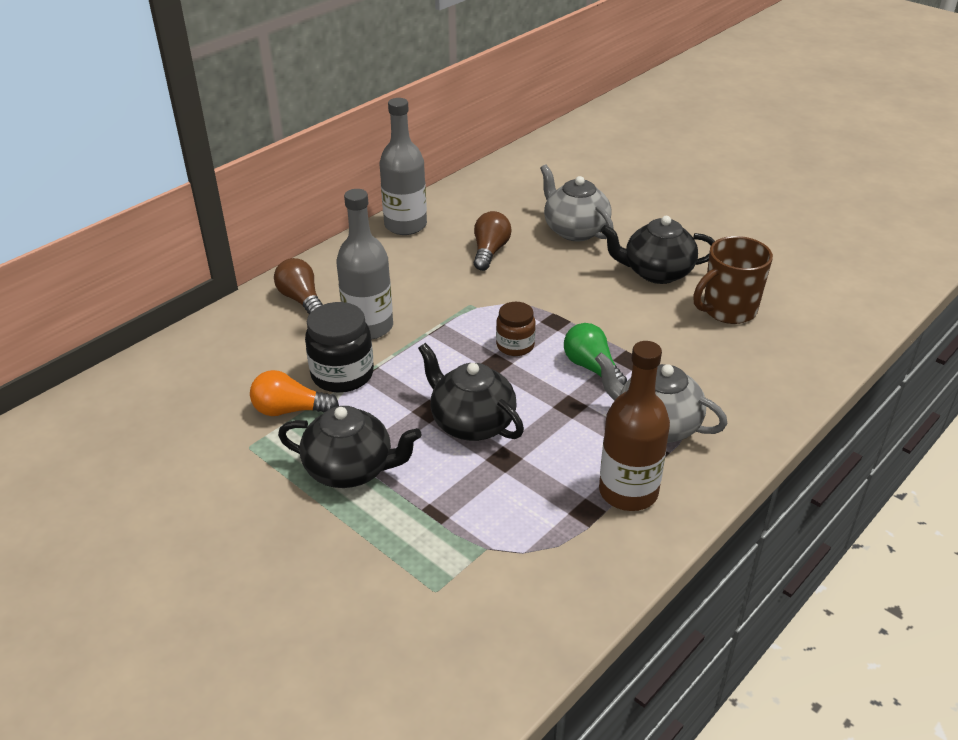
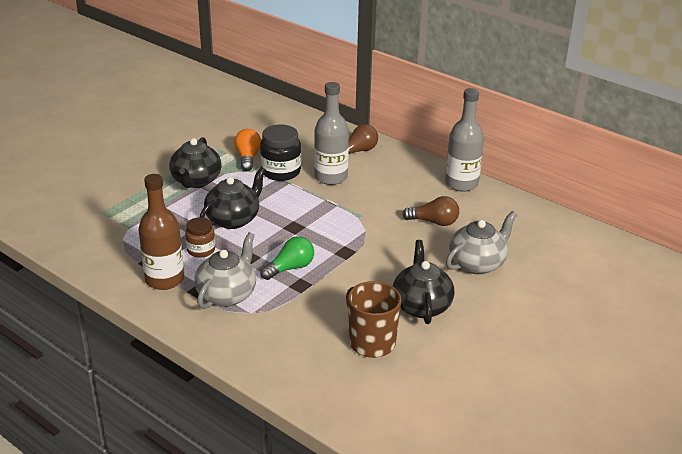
camera: 85 degrees right, 5 degrees down
brown jar [496,302,536,356] -> brown jar moved to [185,217,215,258]

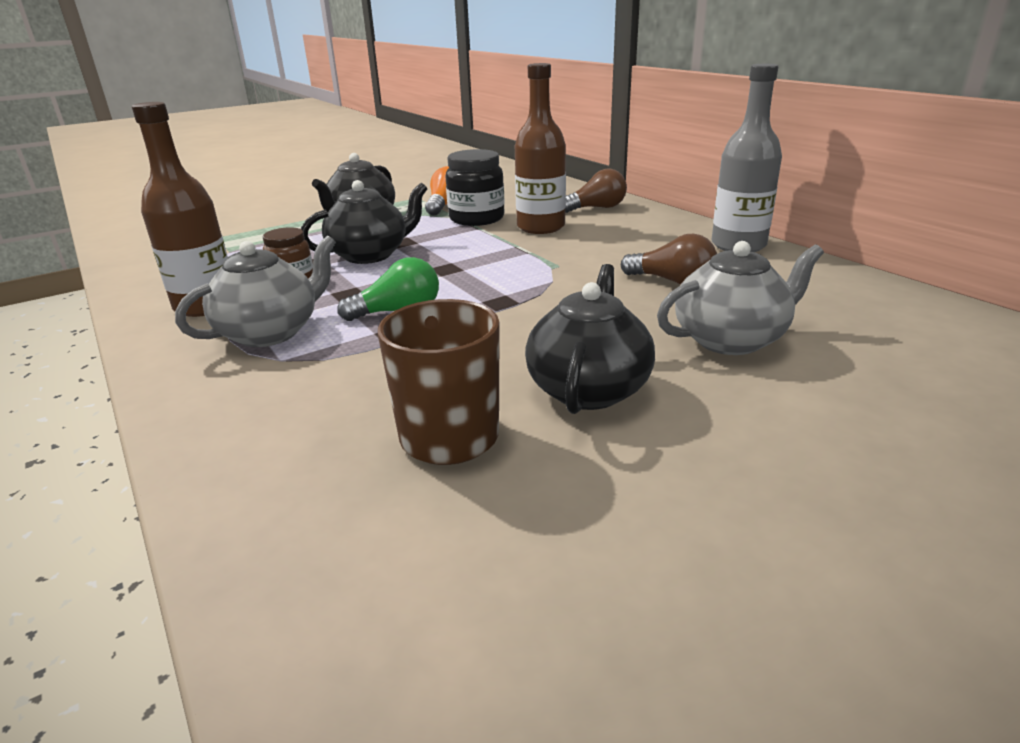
camera: 20 degrees right, 5 degrees down
grey bottle [314,82,349,185] -> brown bottle [515,63,566,234]

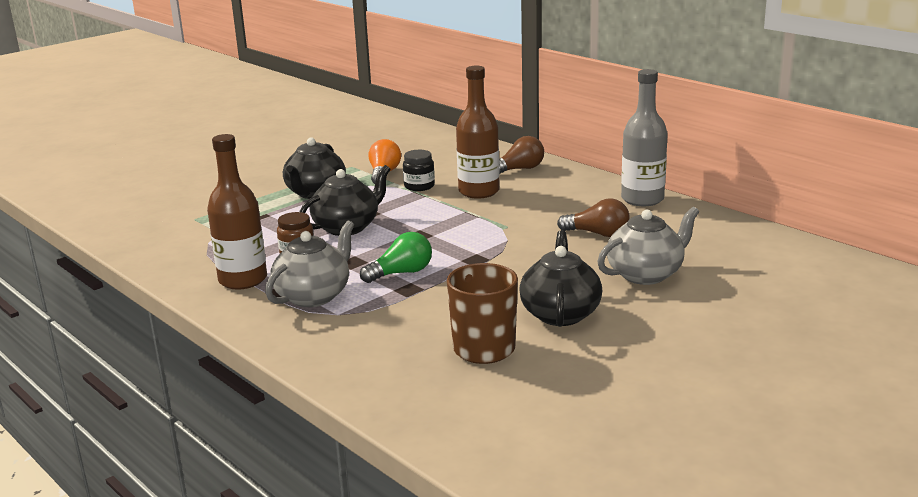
camera: 10 degrees left, 5 degrees down
black jar [446,149,505,226] -> black jar [403,150,435,191], size x0.63

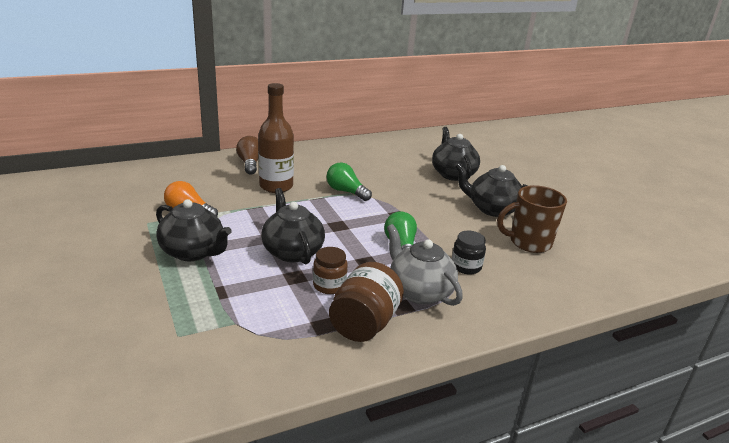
camera: 75 degrees left, 5 degrees up
brown bottle [207,134,267,290] -> brown jar [329,262,404,342]
black jar [403,150,435,191] -> black jar moved to [452,231,486,274]
brown light bulb [557,198,630,237] -> none
grey teapot [597,207,699,285] -> black teapot [432,127,480,181]
grey bottle [621,69,668,206] -> none
none -> green light bulb [327,163,372,201]

